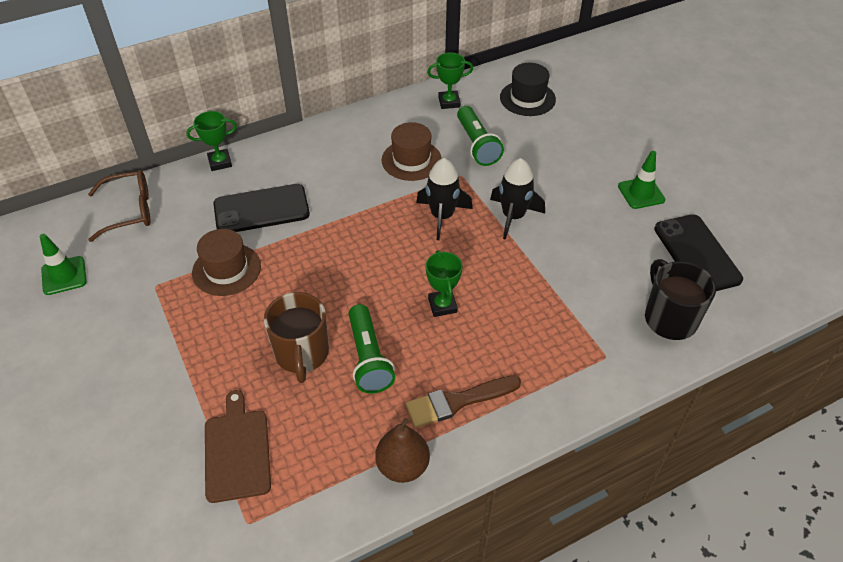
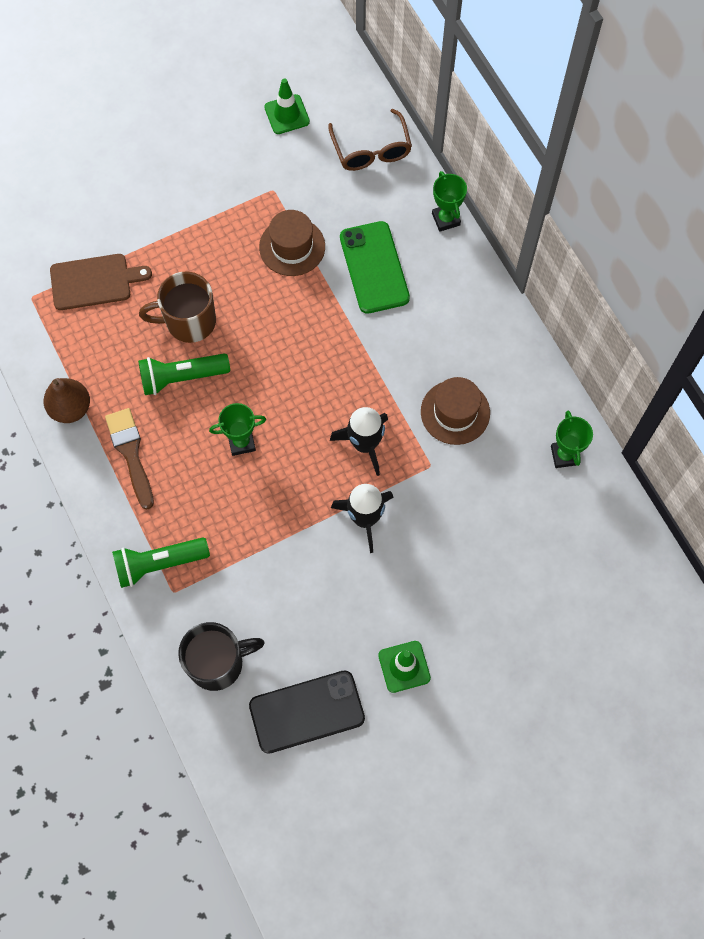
camera: 90 degrees right, 20 degrees up
black phone [213,184,310,232] -> green phone [340,221,410,314]
green flashlight [457,106,504,166] -> green flashlight moved to [112,537,210,588]
black hat [500,63,556,116] -> none

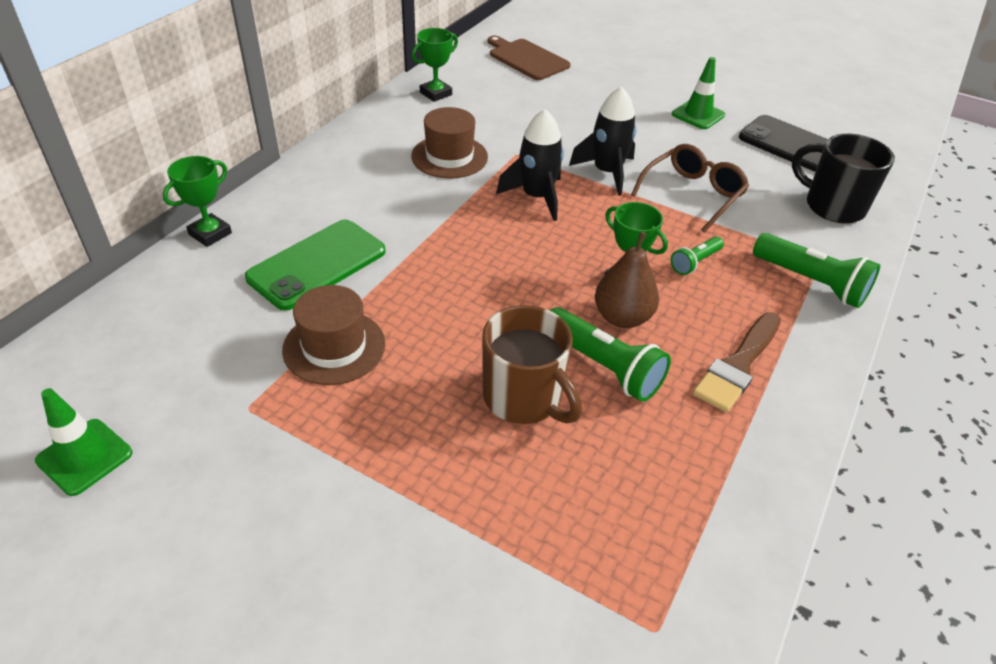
camera: 125 degrees left, 25 degrees down
brown pear [43,378,90,423] -> brown pear moved to [595,232,659,328]
brown cutting board [50,254,152,310] -> brown cutting board moved to [488,36,570,80]
brown glasses [328,109,412,171] -> brown glasses moved to [631,144,749,233]
none -> green flashlight [671,236,724,275]

